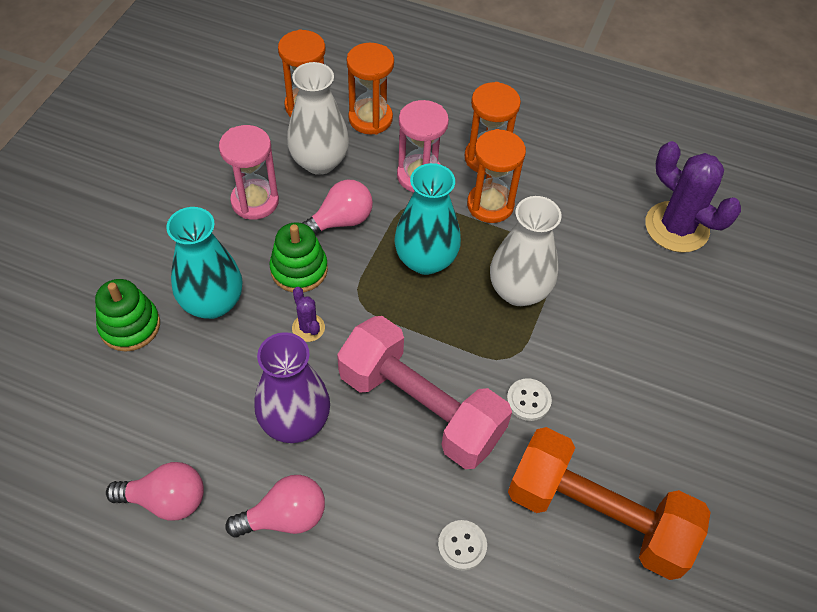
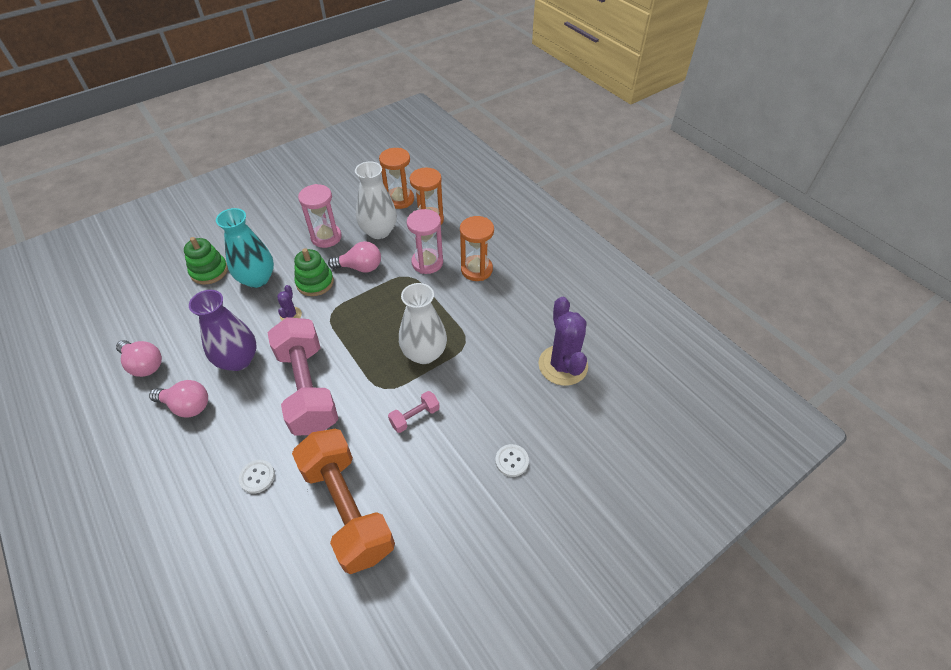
camera: 35 degrees right, 5 degrees down
turquoise vase [394,163,461,275] -> none
orange hourglass [467,129,526,223] -> none
white button [507,378,552,421] -> white button moved to [495,444,529,477]
none -> pink dumbbell [388,391,440,433]

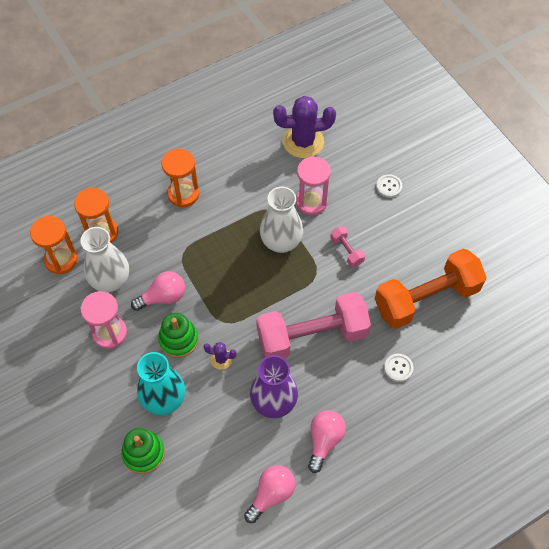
camera: 85 degrees left, 10 degrees up
pink light bulb [328,241,381,273] -> pink light bulb turned 60 degrees clockwise [131,271,185,311]
pink hourglass [407,209,443,274] -> pink hourglass moved to [296,156,331,215]

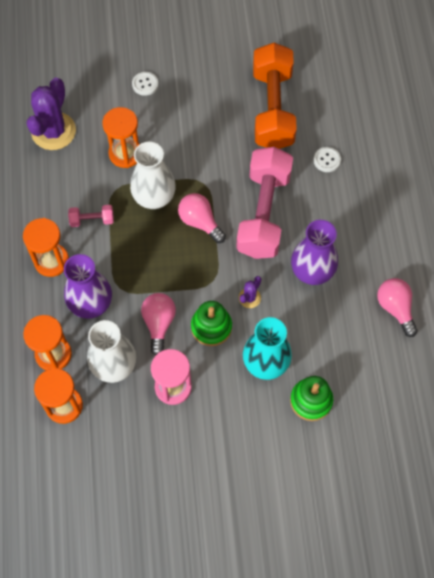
camera: 65 degrees left, 5 degrees up
pink hourglass [296,156,331,215] -> orange hourglass [103,107,140,168]
pink light bulb [308,410,346,473] -> pink light bulb moved to [178,193,226,243]
pink dumbbell [330,226,365,267] -> pink dumbbell moved to [68,205,114,227]
none -> purple vase [64,254,112,319]

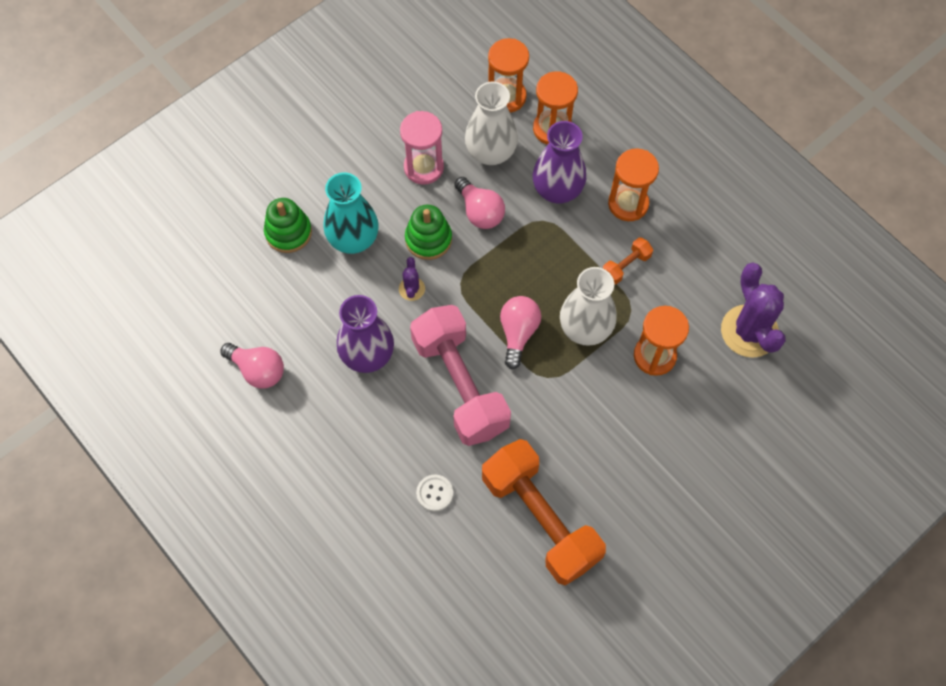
camera: 145 degrees right, 0 degrees up
pink dumbbell [68,205,114,227] -> orange dumbbell [603,237,653,285]
white button [132,72,158,96] -> none
pink light bulb [178,193,226,243] -> pink light bulb turned 90 degrees counterclockwise [500,296,541,369]

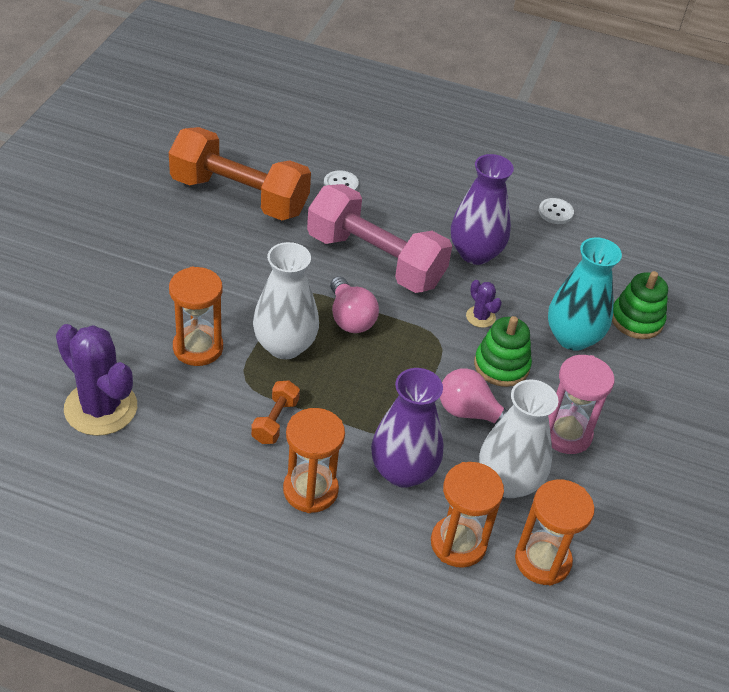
camera: 145 degrees right, 20 degrees down
pink light bulb [220,343,284,389] -> white button [539,198,574,224]

